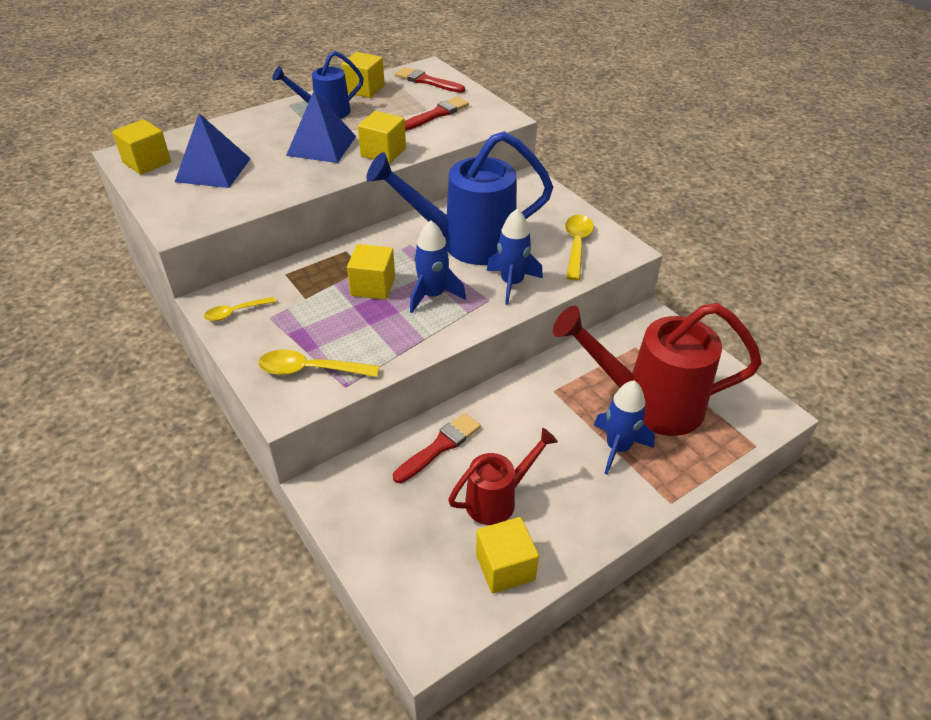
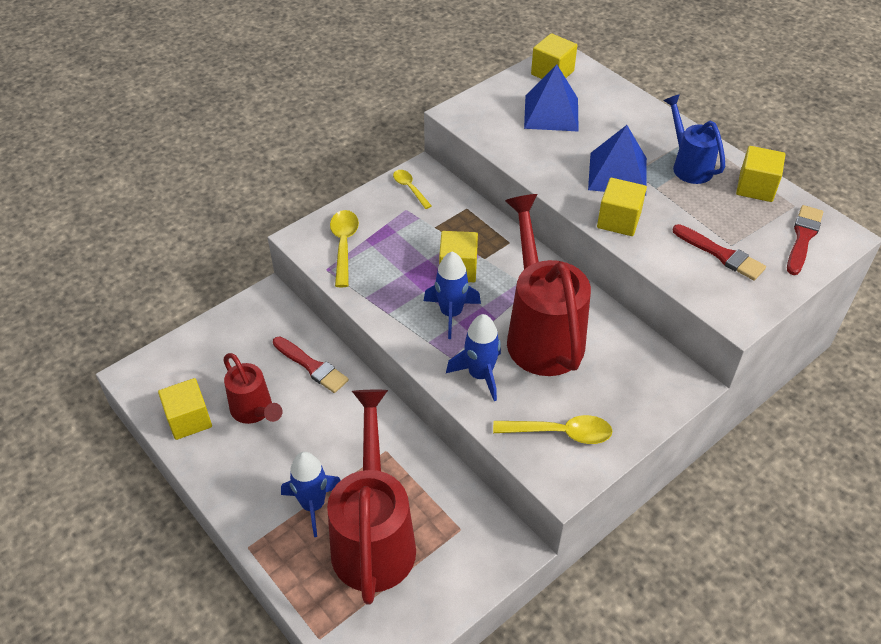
camera: 85 degrees right, 5 degrees up
blue watering can [366,131,553,265] -> red watering can [505,194,591,376]

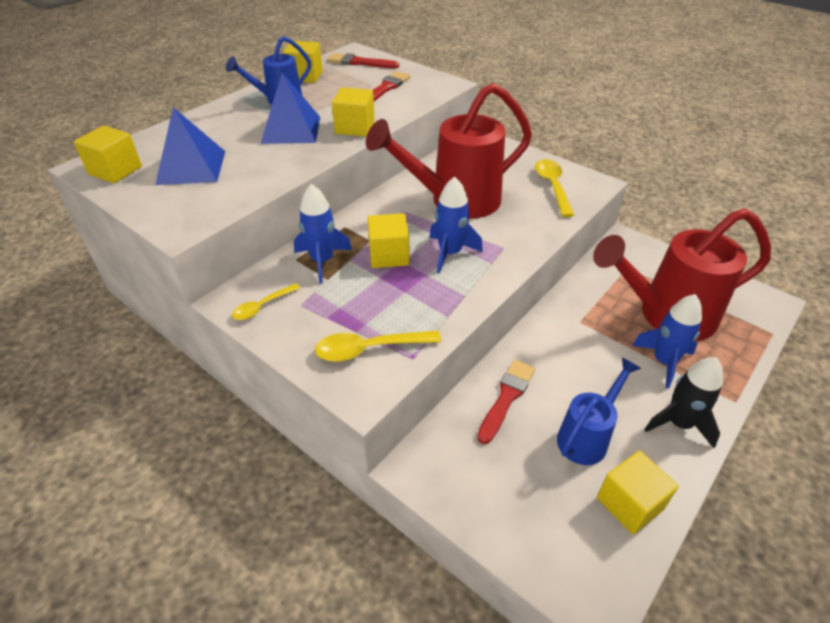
camera: 100 degrees left, 5 degrees down
red watering can [223,353,283,424] -> blue watering can [557,358,641,465]
blue rocket [446,314,501,401] -> blue rocket moved to [294,184,352,284]
none -> black rocket [644,357,723,448]

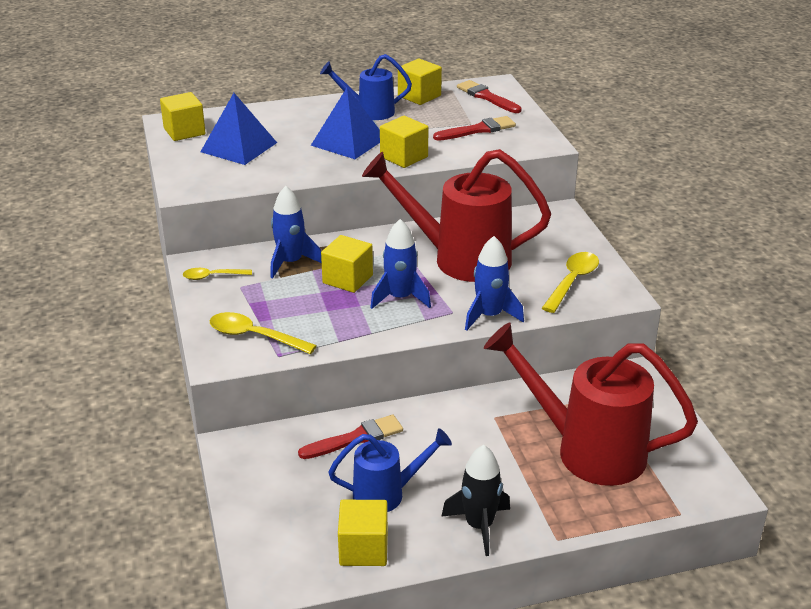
camera: 35 degrees right, 10 degrees down
blue rocket [632,294,702,389] -> blue rocket moved to [465,236,524,331]

